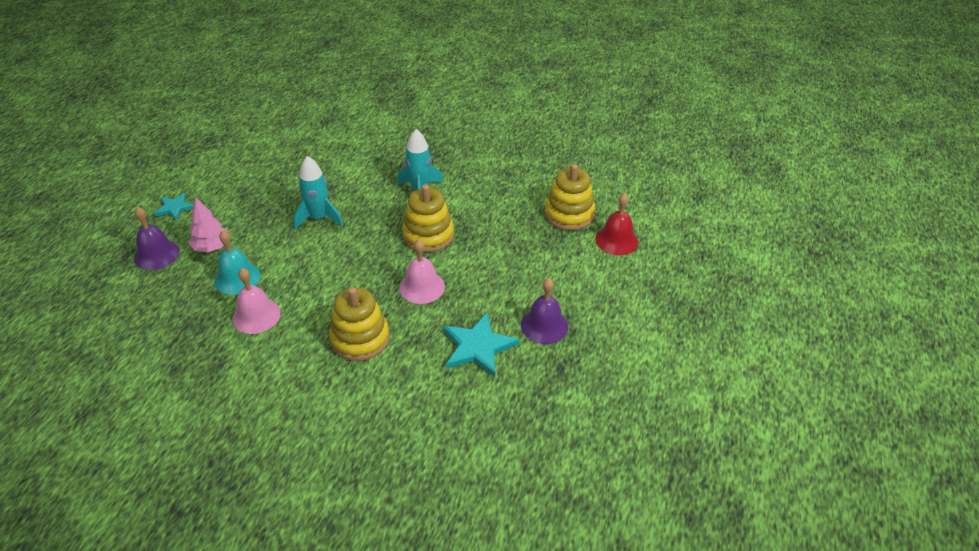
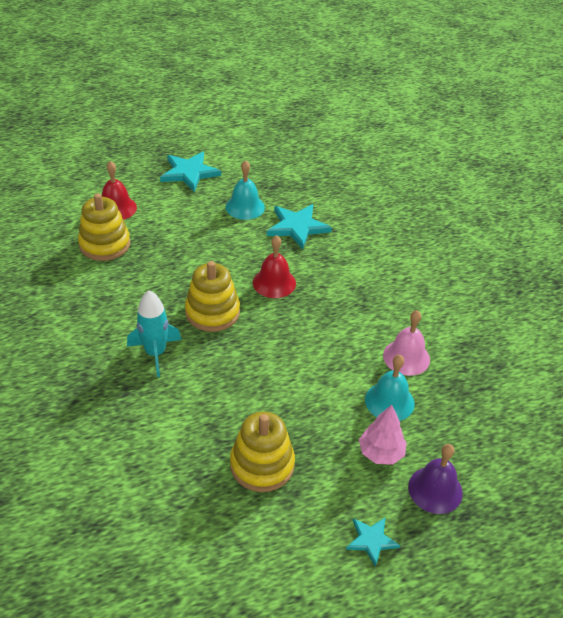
camera: 130 degrees left, 0 degrees up
turquoise rocket [293,156,343,229] -> none
yellow stacking toy [329,287,390,361] -> yellow stacking toy moved to [230,412,295,492]
pink bell [399,239,445,304] -> red bell [253,235,296,298]
purple bell [521,278,568,344] -> turquoise bell [225,160,265,220]
none -> turquoise star [160,152,221,192]

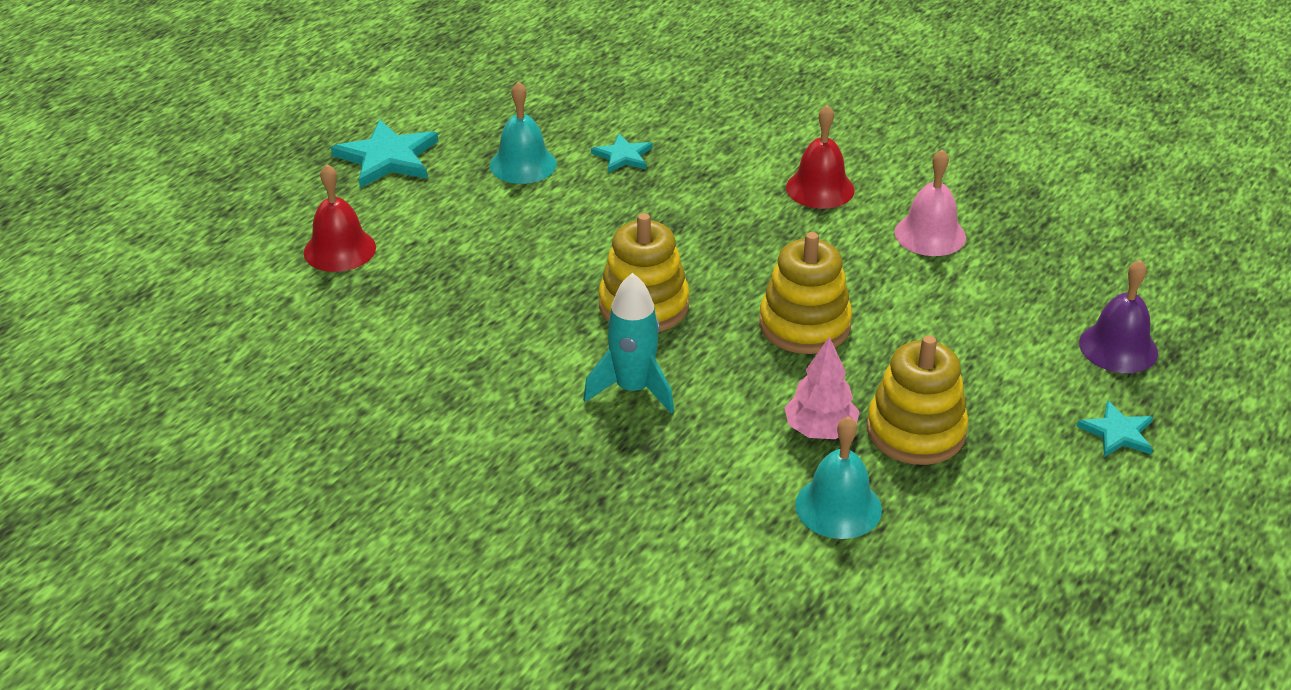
camera: 35 degrees left, 5 degrees down
yellow stacking toy [78,193,130,261] -> yellow stacking toy moved to [759,232,852,354]
red bell [253,235,296,298] -> red bell moved to [786,105,855,209]
turquoise star [267,204,332,250] -> turquoise star [591,134,653,173], size x0.58
pink tree [359,405,407,465] -> pink tree moved to [784,336,860,439]
turquoise bell [365,355,414,421] -> turquoise bell moved to [795,416,882,539]

